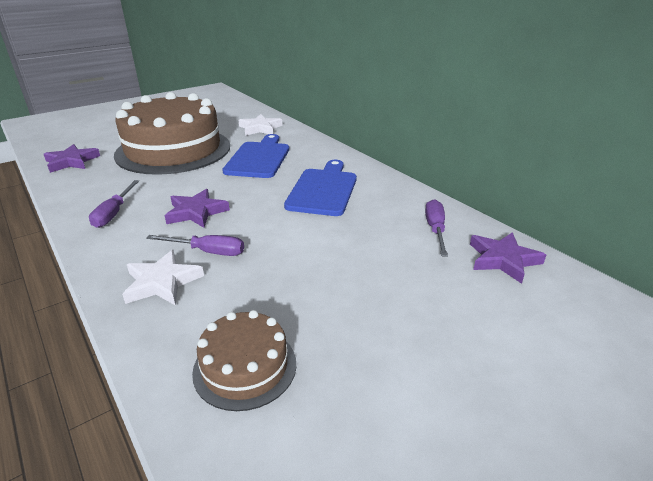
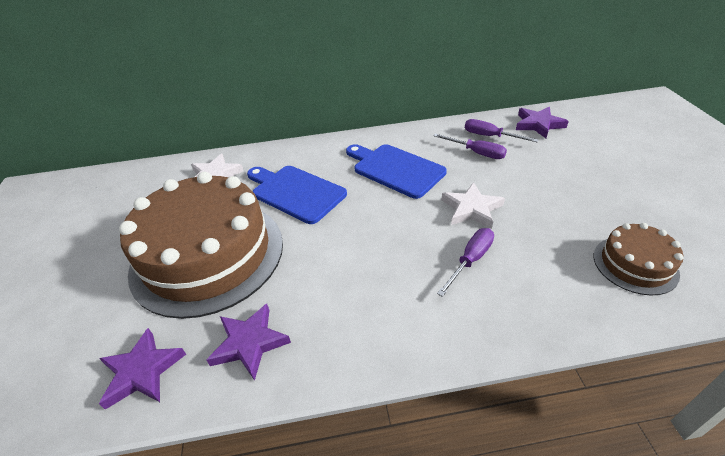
camera: 60 degrees left, 10 degrees up
purple screwdriver [89,180,139,228] -> purple screwdriver moved to [433,133,507,159]
white star [122,250,204,306] -> white star moved to [442,182,505,229]
purple star [165,189,230,228] -> purple star moved to [207,304,291,381]

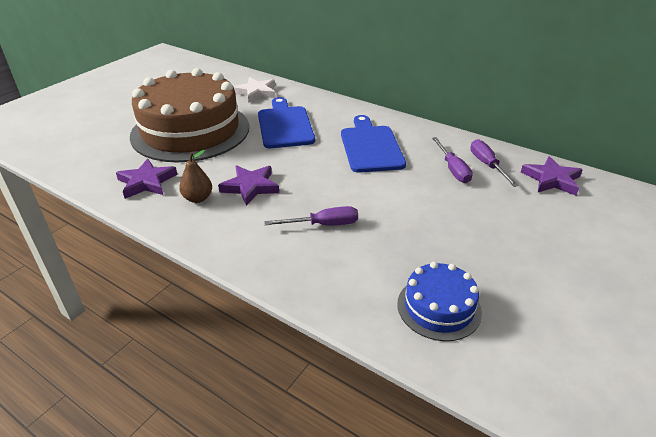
camera: 40 degrees right, 5 degrees down
purple star [99,328,186,410] -> purple star moved to [218,165,279,206]
white star [442,182,505,229] -> none
brown cake [594,223,683,295] -> blue cake [397,262,482,341]
none -> brown pear [179,150,212,203]

